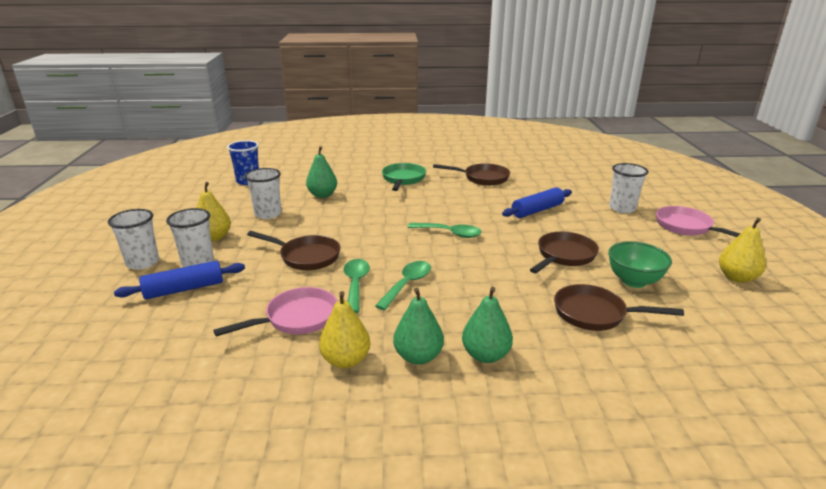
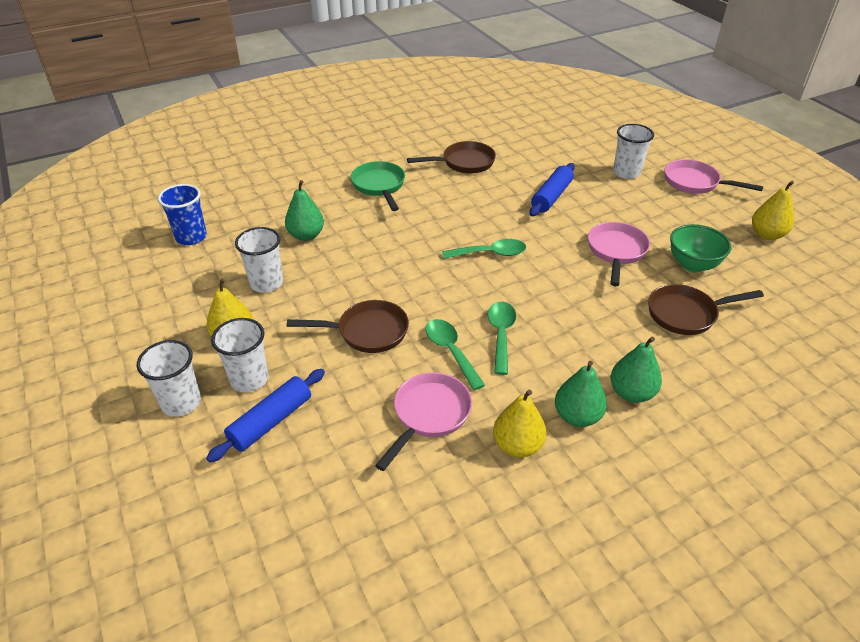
camera: 25 degrees left, 15 degrees up
brown pan [530,232,599,273] -> pink pan [588,222,650,286]

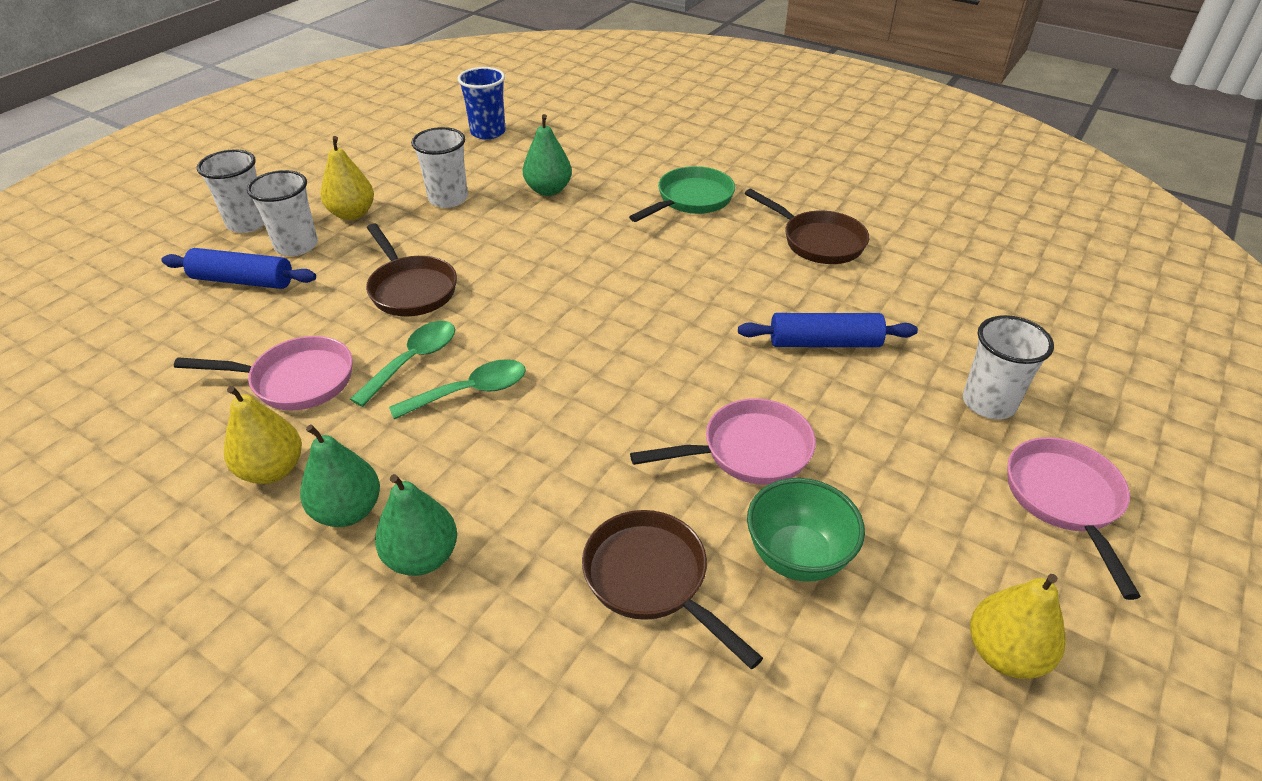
camera: 60 degrees right, 0 degrees up
green spoon [442,239,526,259] -> none

